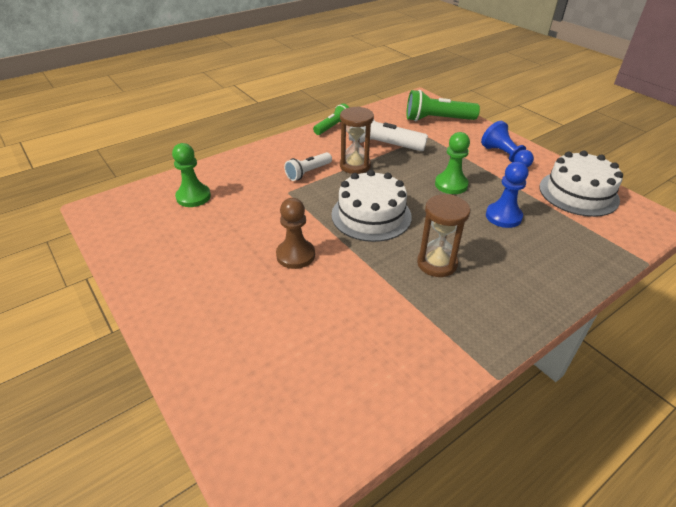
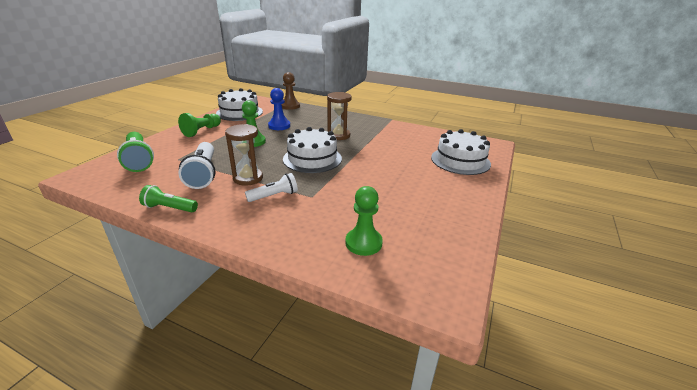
camera: 120 degrees left, 10 degrees down
brown pawn [276,198,315,269] -> brown pawn moved to [282,72,300,110]
white flashlight [284,152,332,181] -> white flashlight turned 45 degrees counterclockwise [245,173,298,202]
blue pawn [481,121,534,167] -> green pawn [178,113,221,137]
none -> white cake [431,129,491,175]

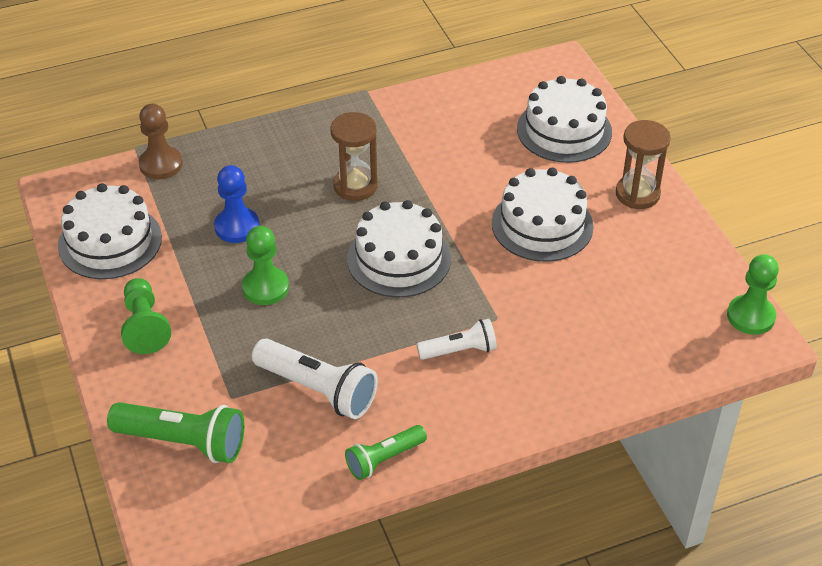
camera: 45 degrees left, 15 degrees up
brown hourglass [225,124,263,186] -> brown hourglass moved to [616,120,671,209]
white flashlight [245,173,298,202] -> white flashlight turned 60 degrees clockwise [417,319,497,360]
green pawn [345,186,383,256] -> green pawn moved to [727,254,779,335]
none -> white cake [492,168,594,262]

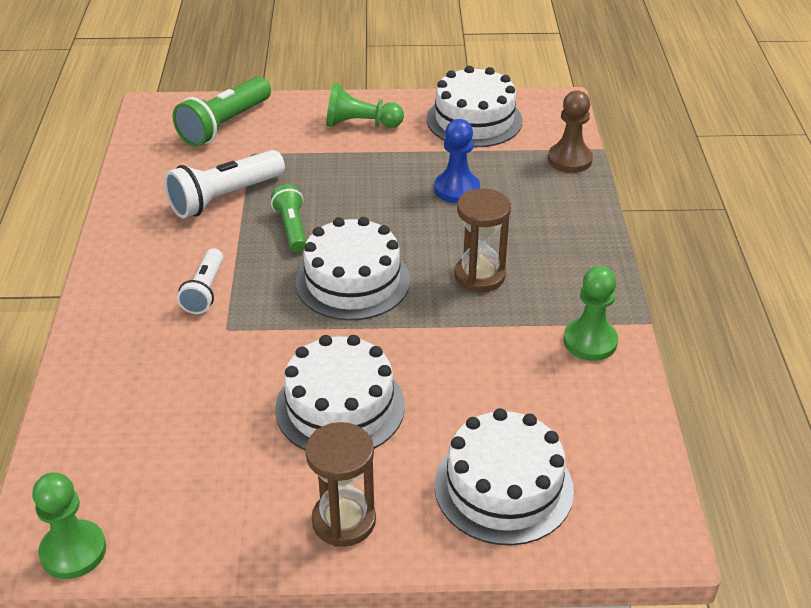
camera: 110 degrees right, 5 degrees down
green pawn [242,226,289,305] -> green pawn moved to [563,266,618,361]
green flashlight [345,425,427,480] -> green flashlight moved to [271,184,306,253]

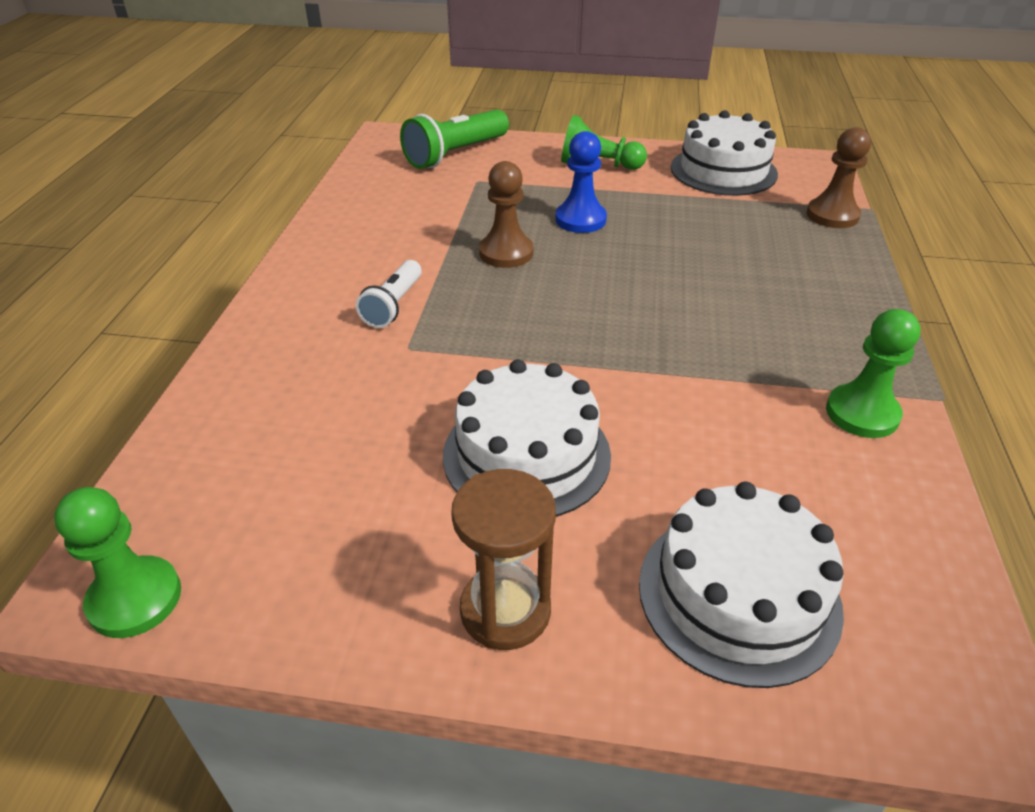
camera: 10 degrees right, 0 degrees up
white flashlight [164,150,285,218] -> none
green flashlight [271,184,306,253] -> brown pawn [479,161,533,268]
white cake [296,217,410,321] -> none
blue pawn [434,119,480,203] -> blue pawn moved to [555,131,607,233]
brown hourglass [454,188,511,292] -> none

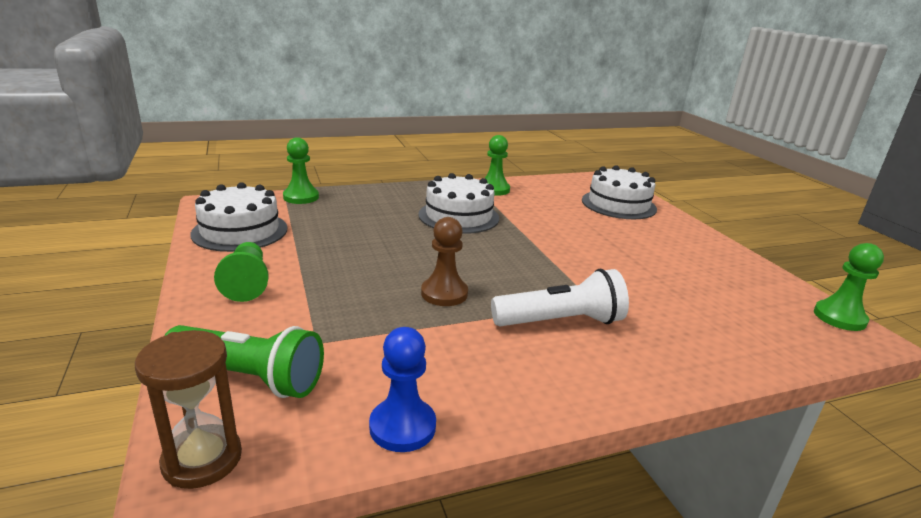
camera: 120 degrees left, 15 degrees down
white flashlight [356,260,422,328] -> white flashlight [491,269,629,326], size x1.62
white cake [443,359,611,517] -> white cake moved to [418,173,499,234]
brown hourglass [451,469,556,650] -> brown hourglass moved to [135,330,242,489]
blue pawn [555,131,607,233] -> blue pawn moved to [369,327,436,452]
brown pawn [806,127,871,228] -> green pawn [283,137,319,204]

